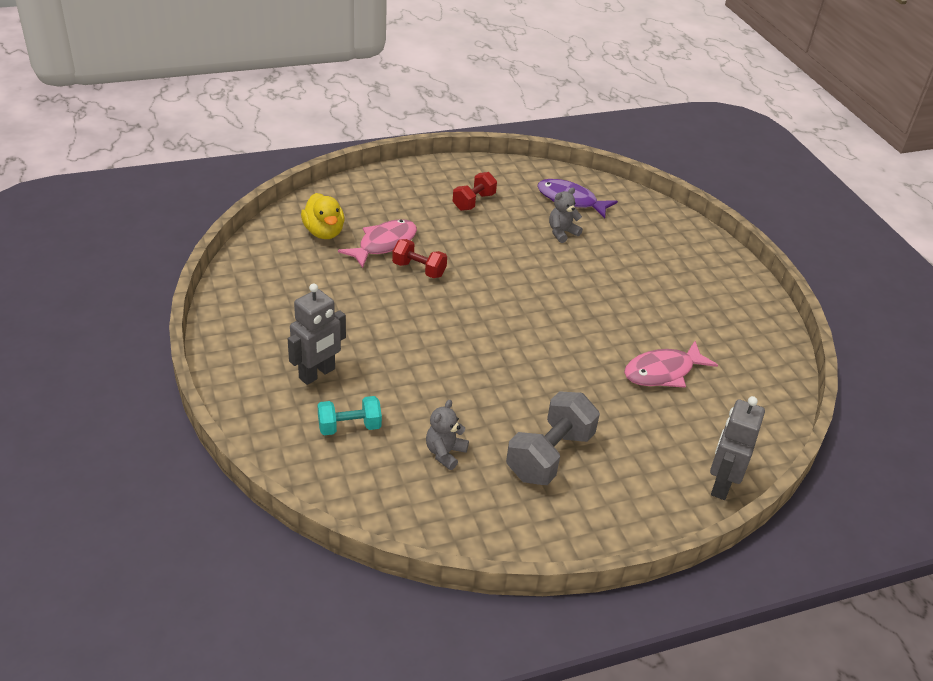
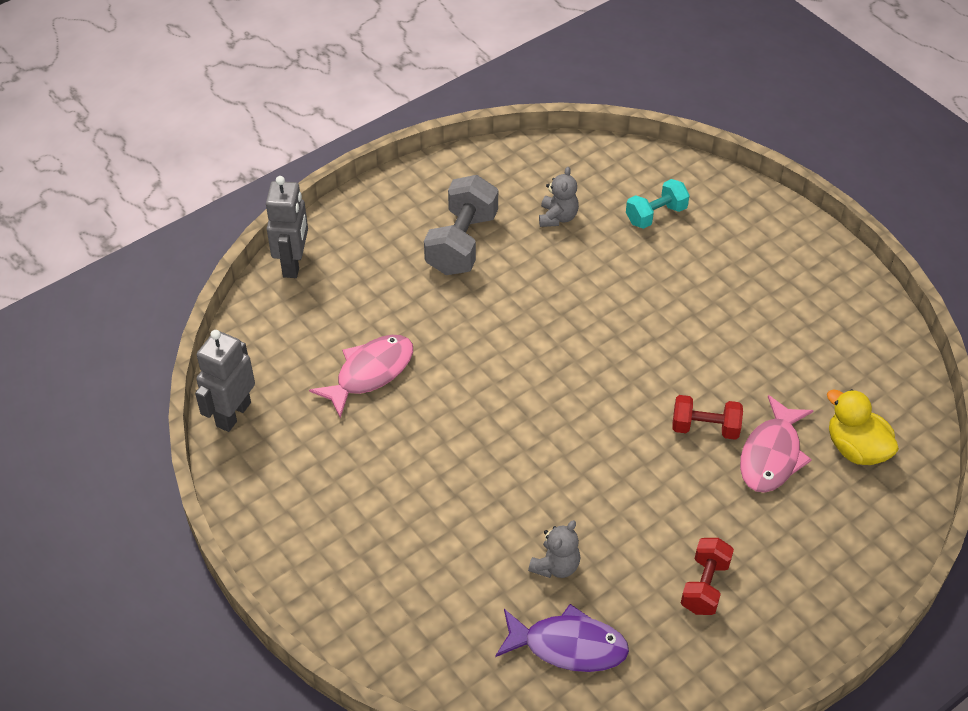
camera: 165 degrees right, 10 degrees up
grey robot [288,283,346,385] -> grey robot moved to [195,330,255,432]

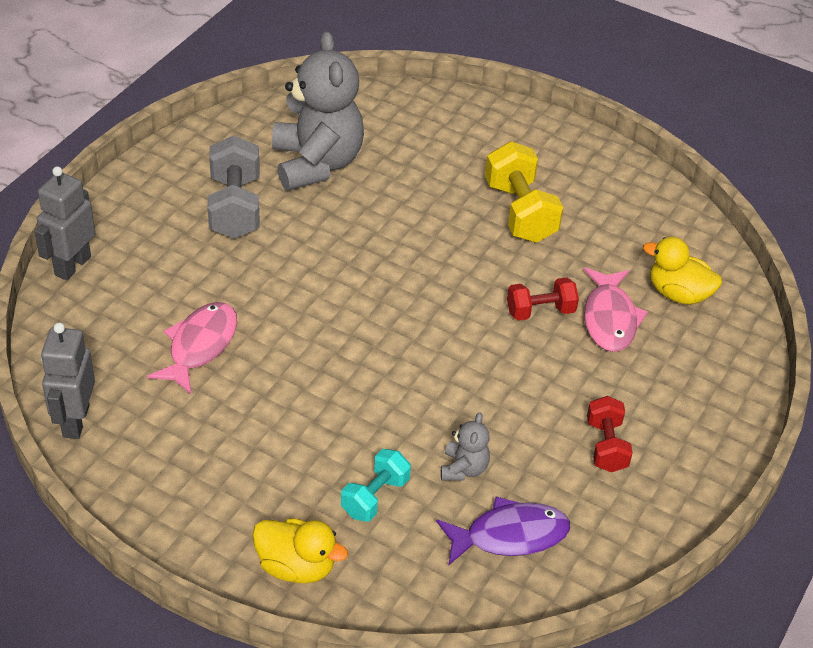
camera: 25 degrees left, 5 degrees down
grey robot [266,176,308,278] -> grey robot turned 135 degrees counterclockwise [34,166,95,280]
grey teddy bear [539,167,579,227] -> grey teddy bear [272,31,364,191], size x2.30
turquoise dumbbell [626,179,690,229] -> turquoise dumbbell moved to [341,449,411,522]
none -> yellow duck [252,518,348,584]
none -> yellow dumbbell [485,141,563,243]

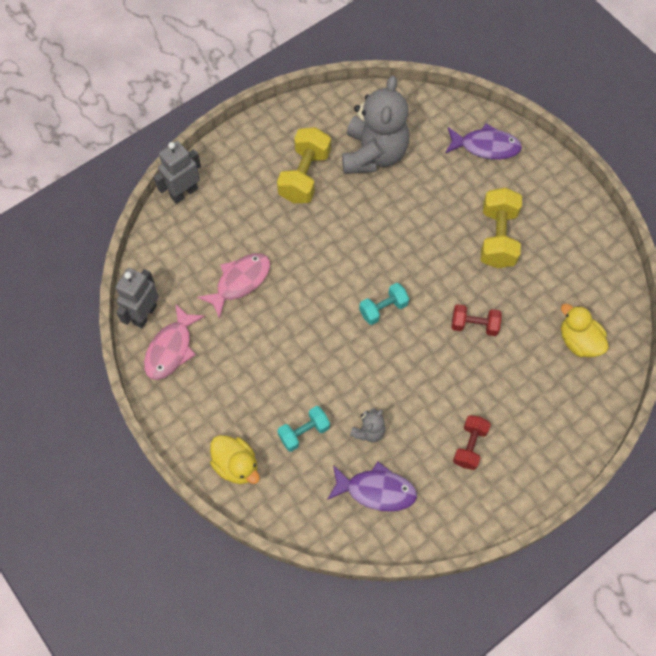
camera: 25 degrees right, 20 degrees up
grey dumbbell [207,135,259,239] -> yellow dumbbell [277,127,331,203]
pink fish [583,267,648,352] -> pink fish moved to [144,303,205,380]
none -> turquoise dumbbell [359,283,409,325]
none -> purple fish [445,123,522,160]

